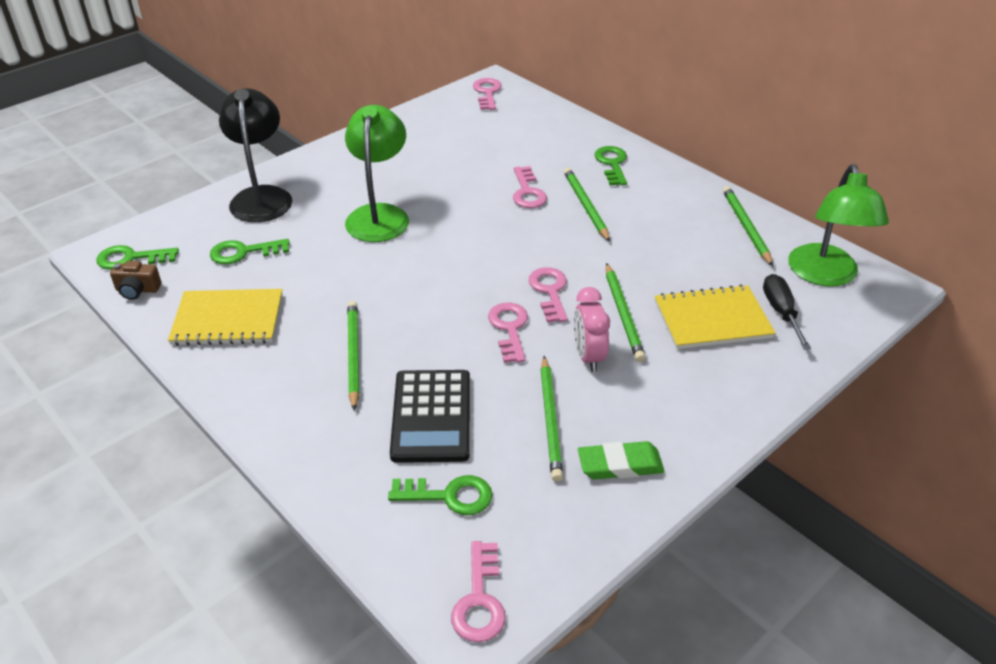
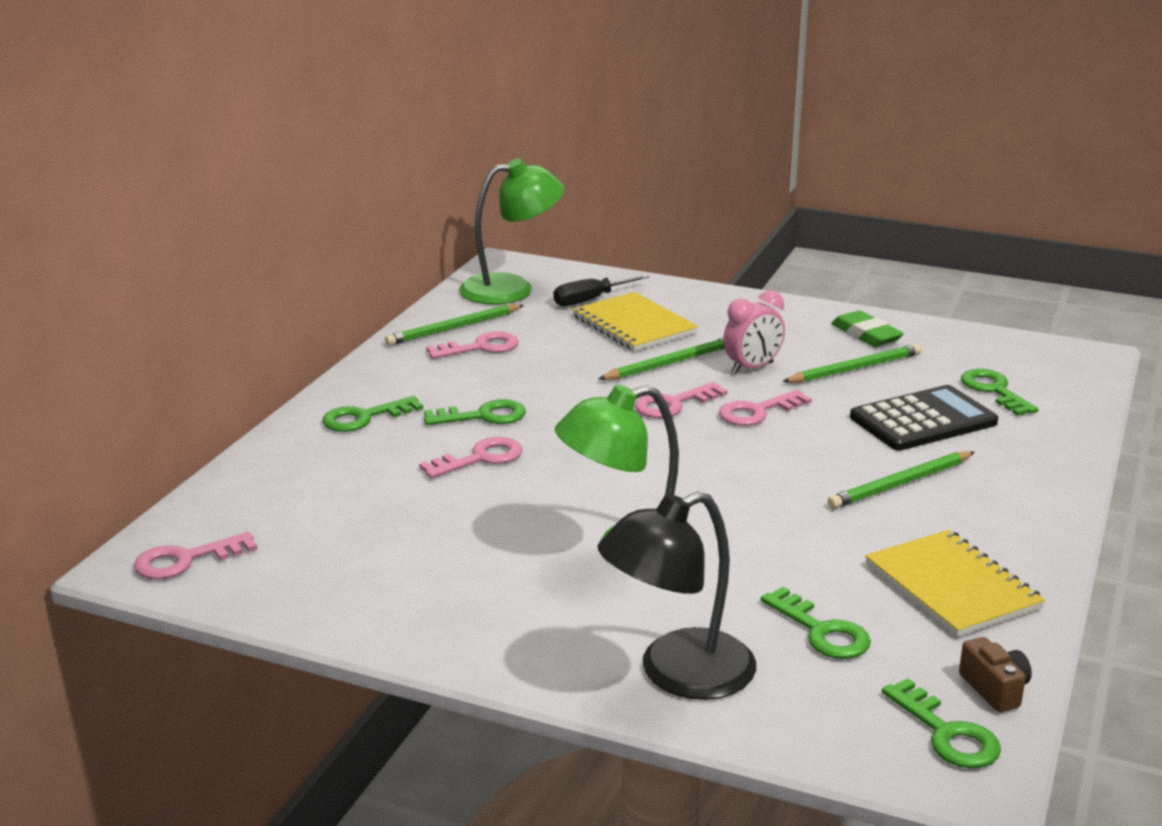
camera: 115 degrees left, 15 degrees down
pink key [451,541,506,642] -> pink key moved to [426,331,519,359]
green pencil [564,168,610,242] -> green key [424,399,526,425]

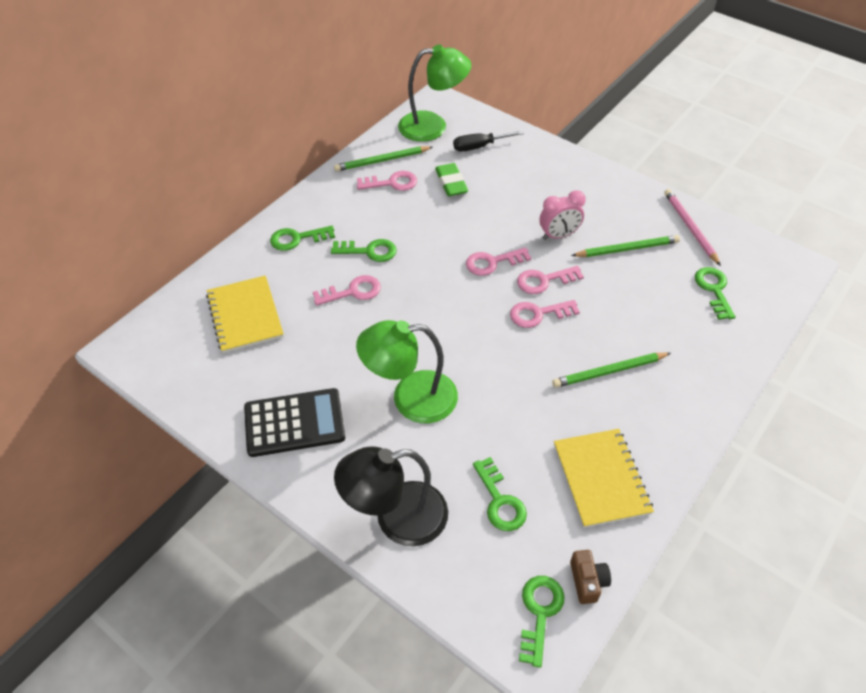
camera: 15 degrees right, 25 degrees up
pink key [134,532,257,579] -> pink key moved to [510,300,580,328]
yellow notebook [572,292,698,351] -> yellow notebook moved to [206,275,284,353]
green pencil [599,338,725,380] -> none
green eraser [831,310,904,347] -> green eraser moved to [435,163,468,196]
black calculator [850,385,998,451] -> black calculator moved to [244,388,345,457]
green key [882,678,1001,768] -> green key turned 150 degrees counterclockwise [519,576,565,668]
none -> pink pencil [664,189,721,266]

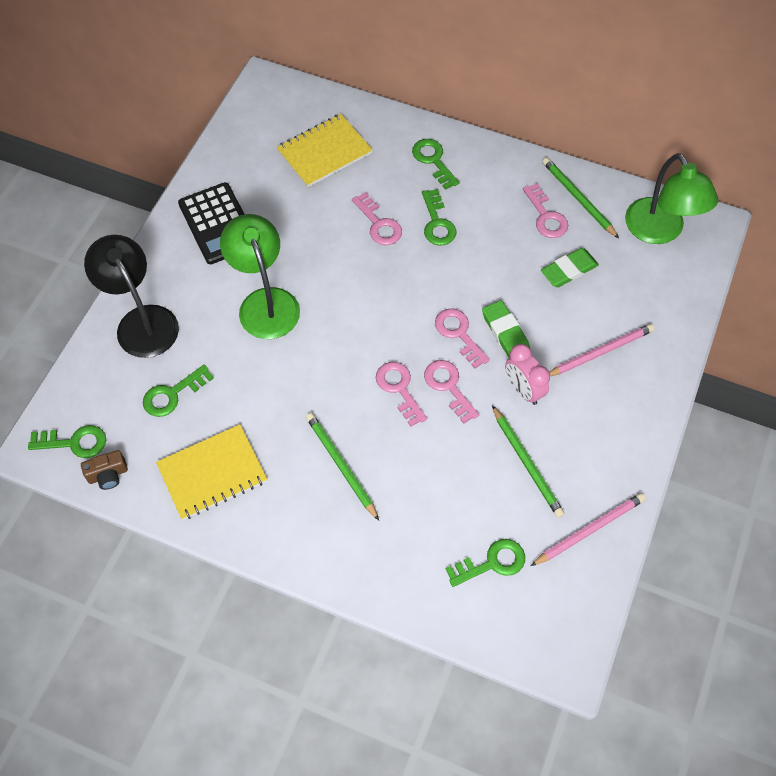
camera: 75 degrees right, 10 degrees up
black screwdriver [453,131,524,152] -> none
none -> green eraser [482,300,530,358]
none -> pink pencil [549,324,655,376]

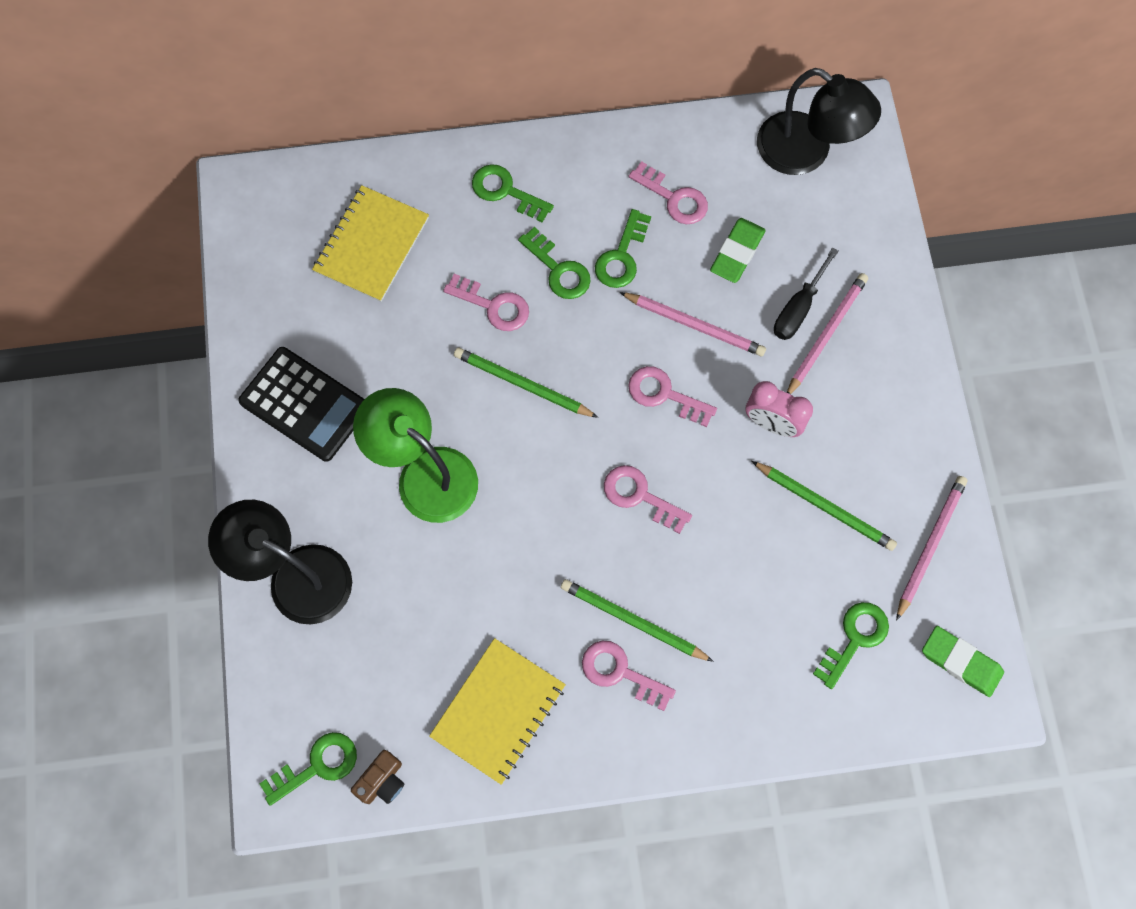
camera: 30 degrees left, 10 degrees up
green key [143,364,214,417] -> green key moved to [595,209,651,288]
pink key [424,360,479,424] -> pink key moved to [582,641,676,711]
green eraser [482,300,530,358] -> green eraser moved to [922,626,1004,697]
green pencil [542,157,619,238] -> green pencil moved to [454,347,598,418]
green lamp [625,153,718,244] -> black lamp [757,68,881,175]
none -> pink pencil [620,292,766,357]
none -> black screwdriver [774,248,839,340]

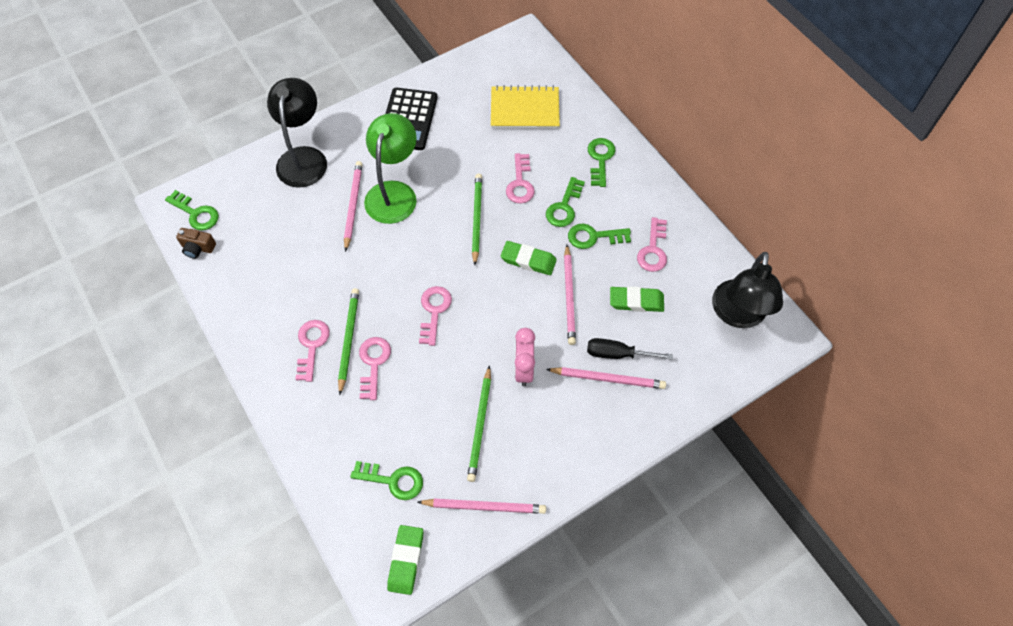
camera: 65 degrees right, 10 degrees down
yellow notebook [429,638,566,785] -> none
pink key [628,366,717,427] -> pink key moved to [359,337,391,400]
none -> pink pencil [344,161,363,252]
none -> green eraser [501,241,557,275]

